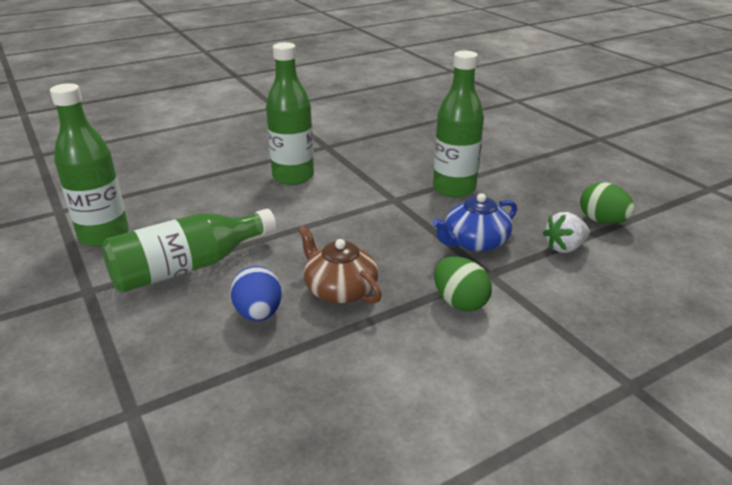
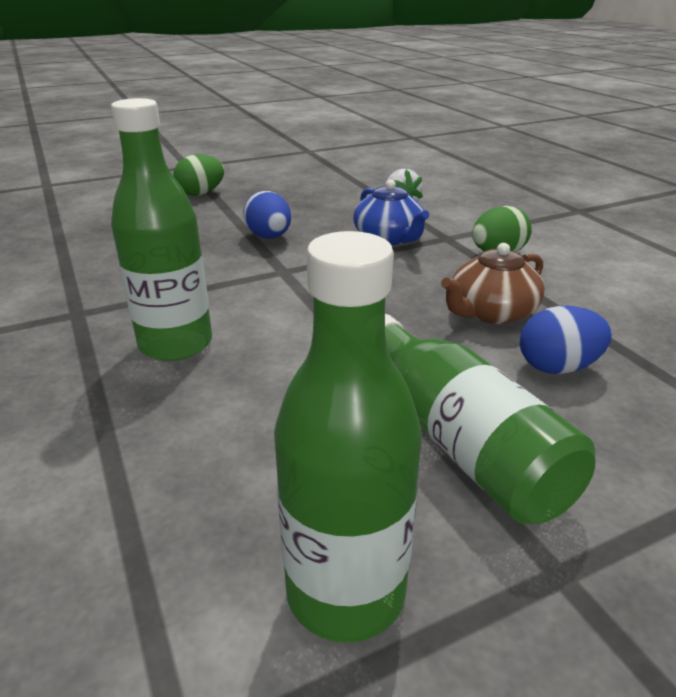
camera: 85 degrees left, 0 degrees up
green bottle [433,51,484,198] -> blue egg [243,191,291,239]
green egg [580,182,635,224] -> green egg moved to [174,154,224,196]

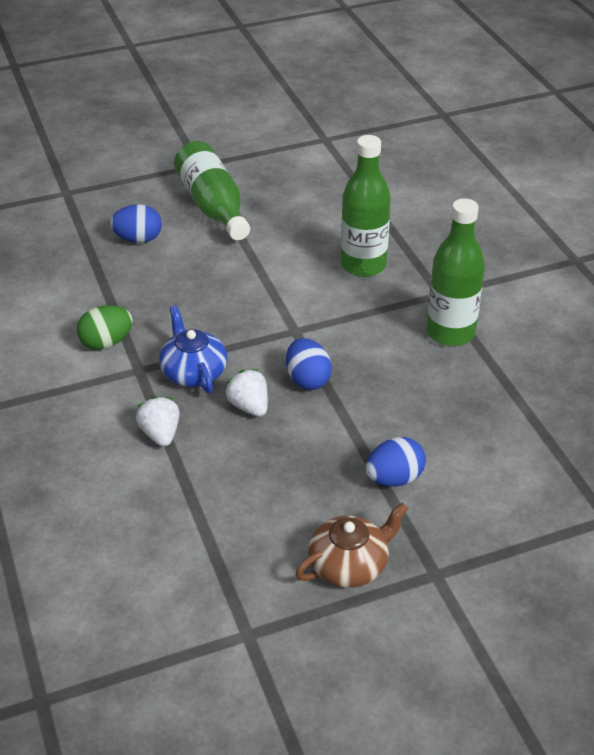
camera: 175 degrees left, 10 degrees up
green egg [174,154,224,196] -> blue egg [366,437,426,487]
green bottle [274,231,422,643] -> green bottle moved to [427,198,485,346]
brown teapot [441,243,545,324] -> brown teapot moved to [295,503,408,587]
none -> white strawberry [225,369,268,417]

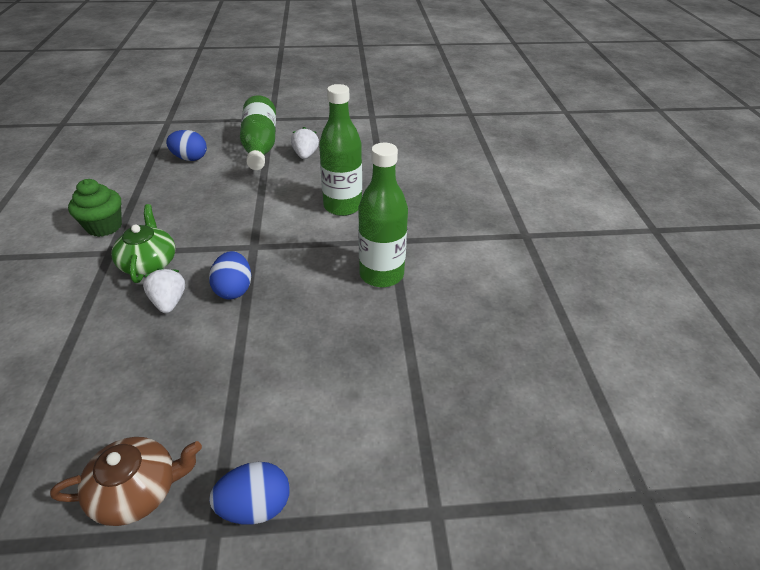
camera: 15 degrees right, 0 degrees up
green egg [77,305,133,350] -> green cupcake [68,179,122,237]
white strawberry [136,396,180,447] -> white strawberry moved to [291,127,319,159]
blue teapot [159,306,227,393] -> green teapot [111,204,175,283]
blue egg [366,437,426,487] -> blue egg moved to [209,462,290,525]

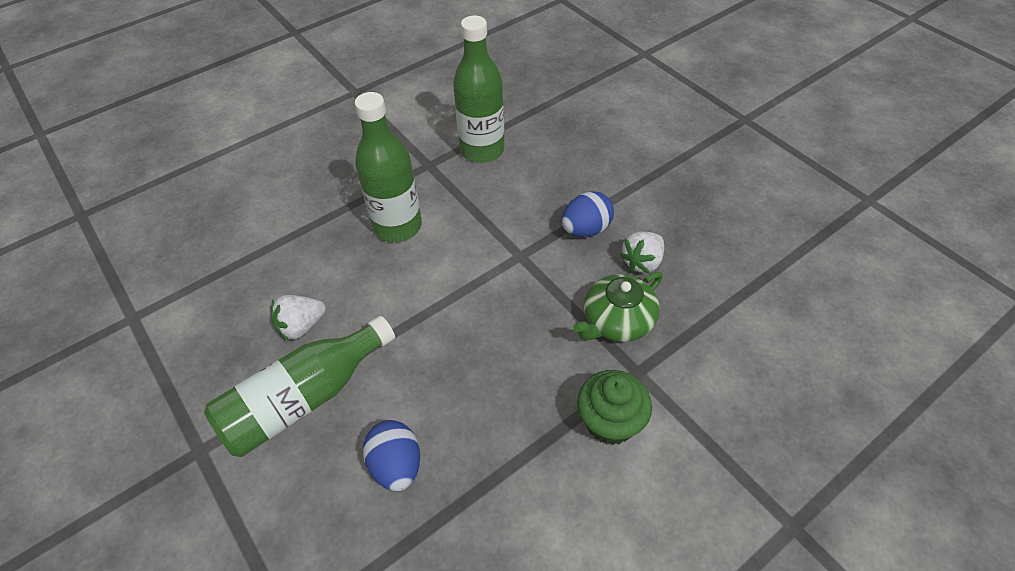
camera: 120 degrees left, 10 degrees up
brown teapot [50,437,202,526] -> none
blue egg [209,462,290,525] -> none

